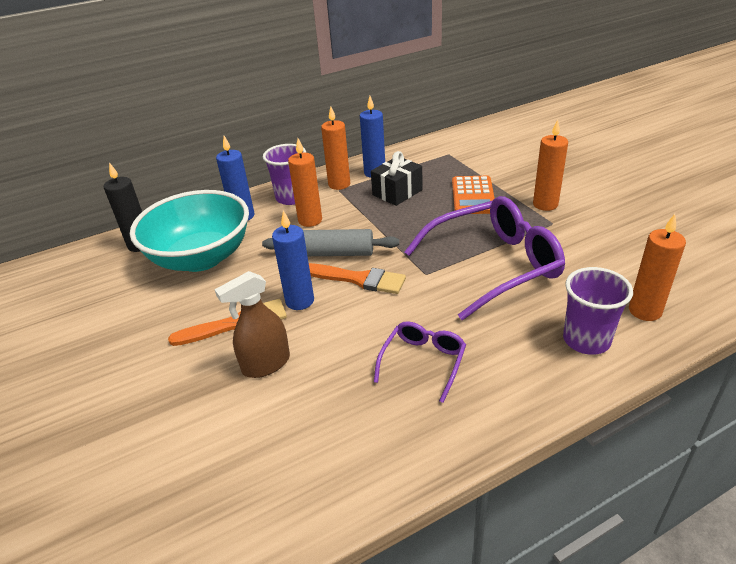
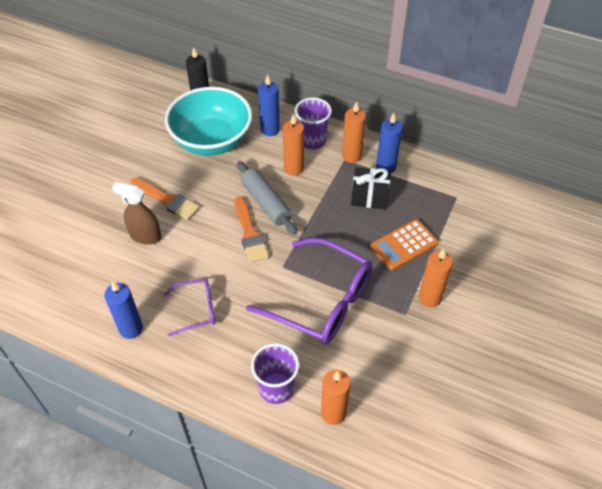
camera: 50 degrees right, 15 degrees up
blue candle [272,210,314,310] -> blue candle moved to [104,281,143,339]

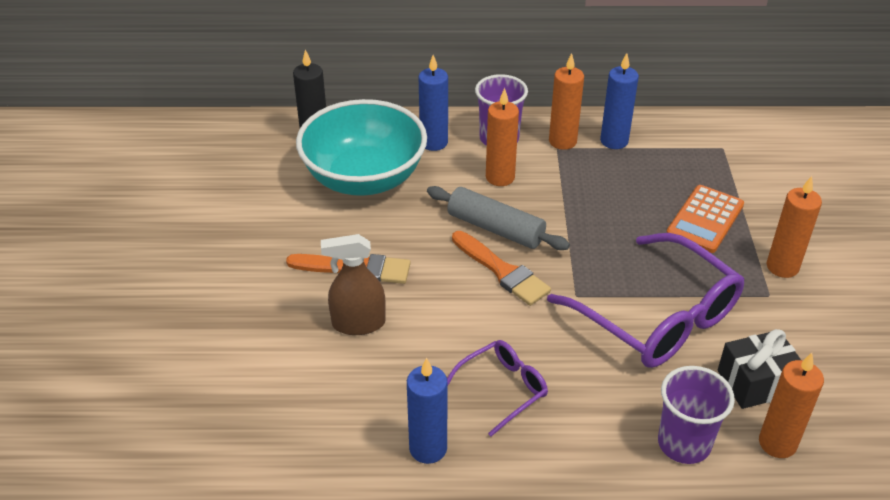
camera: 25 degrees left, 10 degrees down
purple glasses [246,237,372,344] -> purple glasses turned 45 degrees clockwise [547,233,744,368]
black gift [351,167,391,209] -> black gift moved to [718,329,801,409]

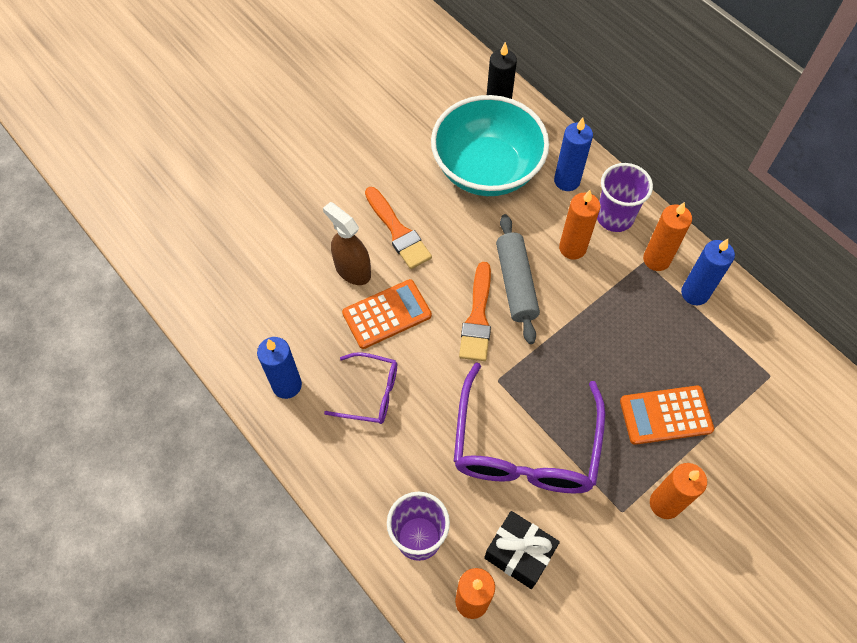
camera: 50 degrees right, 20 degrees up
none -> orange calculator [342,279,432,349]

